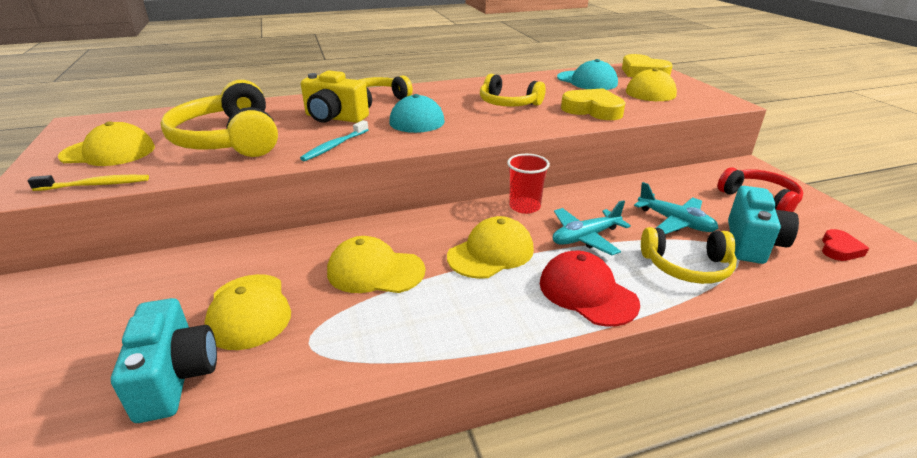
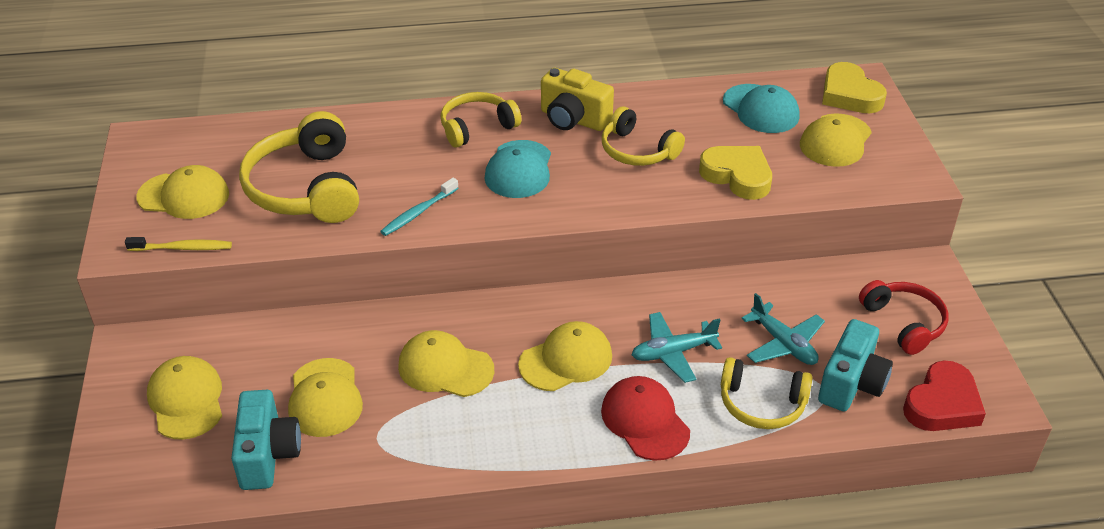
camera: 10 degrees right, 10 degrees up
yellow camera [301,70,369,123] -> yellow camera moved to [541,68,614,131]
red cup [507,154,550,214] -> none
red heart [822,229,869,261] -> red heart [903,360,986,431], size x1.78
none -> yellow cap [147,356,222,440]

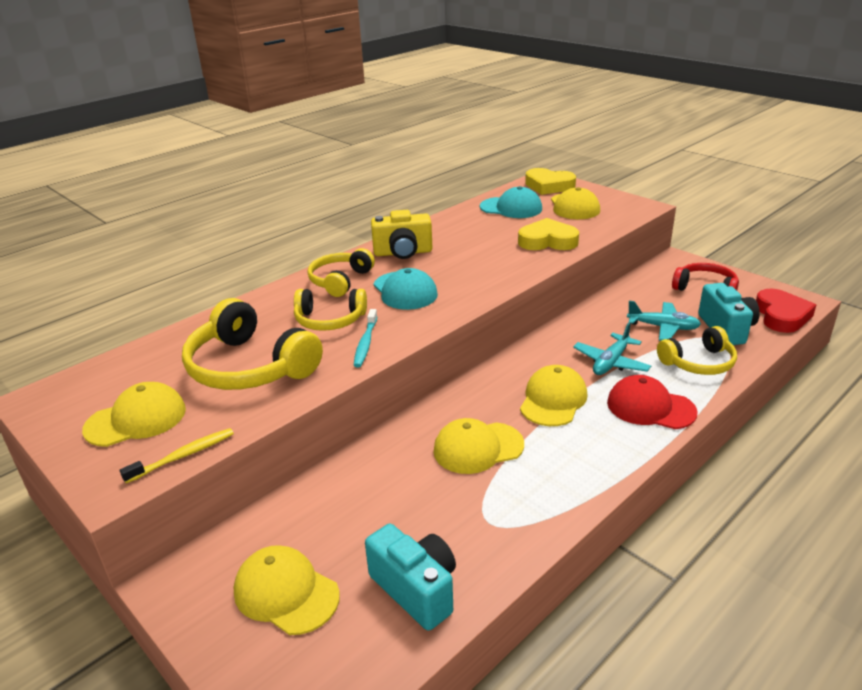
camera: 35 degrees left, 10 degrees down
yellow cap [288,358,363,437] -> none
yellow headphones [602,106,685,166] -> yellow headphones moved to [294,289,367,331]

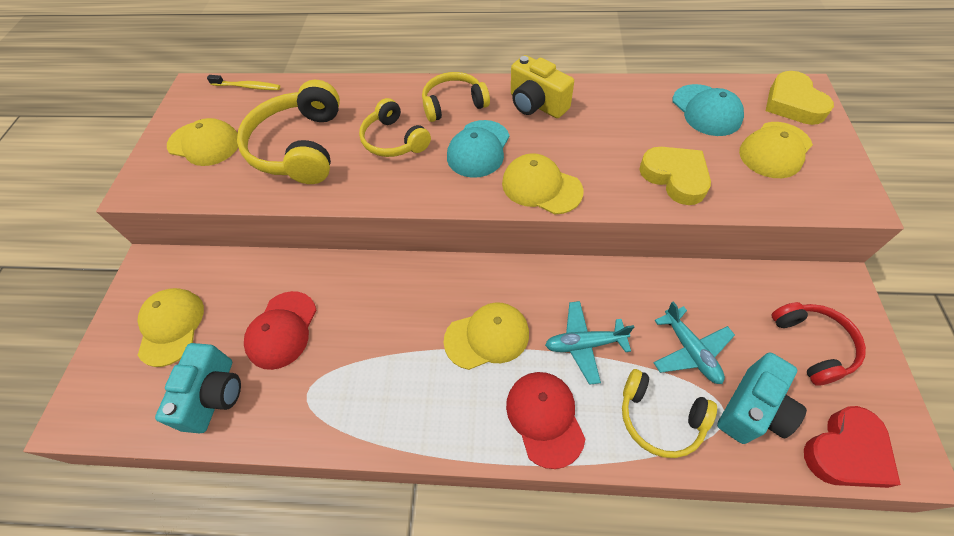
camera: 50 degrees right, 25 degrees up
yellow toothbrush [120,428,234,483] -> yellow toothbrush moved to [207,75,280,90]
turquoise toothbrush [354,309,377,367] -> none
yellow cap [433,418,524,474] -> yellow cap moved to [502,153,583,214]
none -> red cap [244,291,316,370]

